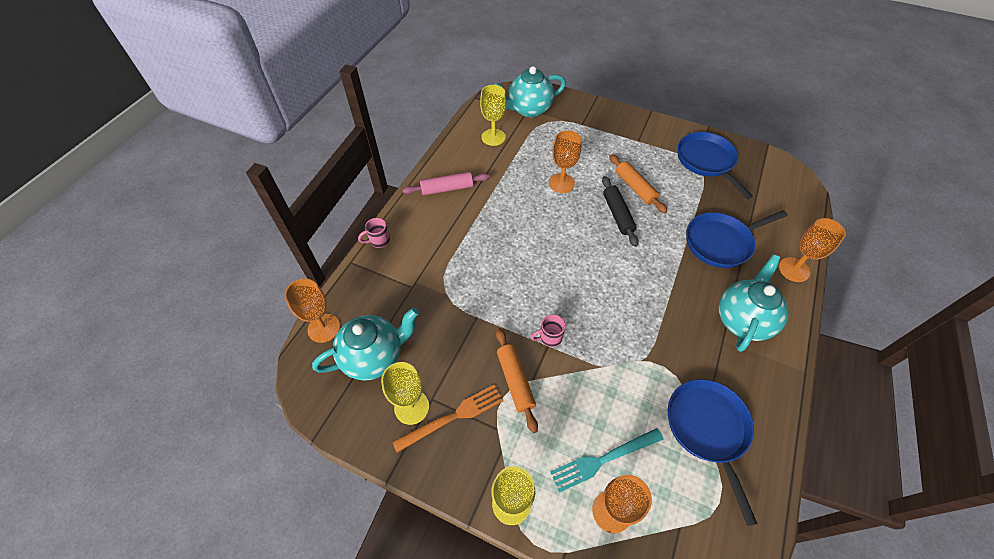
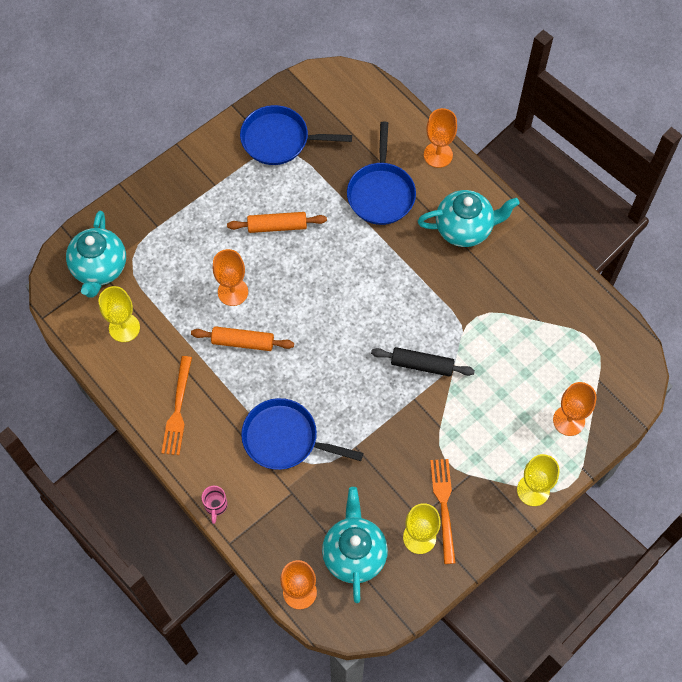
camera: 65 degrees left, 10 degrees up
pink rolling pin [402,172,490,195] -> orange fork [161,356,192,455]
orange rolling pin [496,328,538,433] -> orange rolling pin moved to [191,326,294,351]
pink mug [531,314,566,347] -> none
turquoise fork [550,428,664,492] -> none
black rolling pin [602,176,639,247] -> black rolling pin moved to [371,347,475,377]
blue pan [668,379,757,526] -> blue pan moved to [241,398,363,470]
turquoise teapot [718,254,789,352] -> turquoise teapot turned 120 degrees clockwise [418,190,520,247]

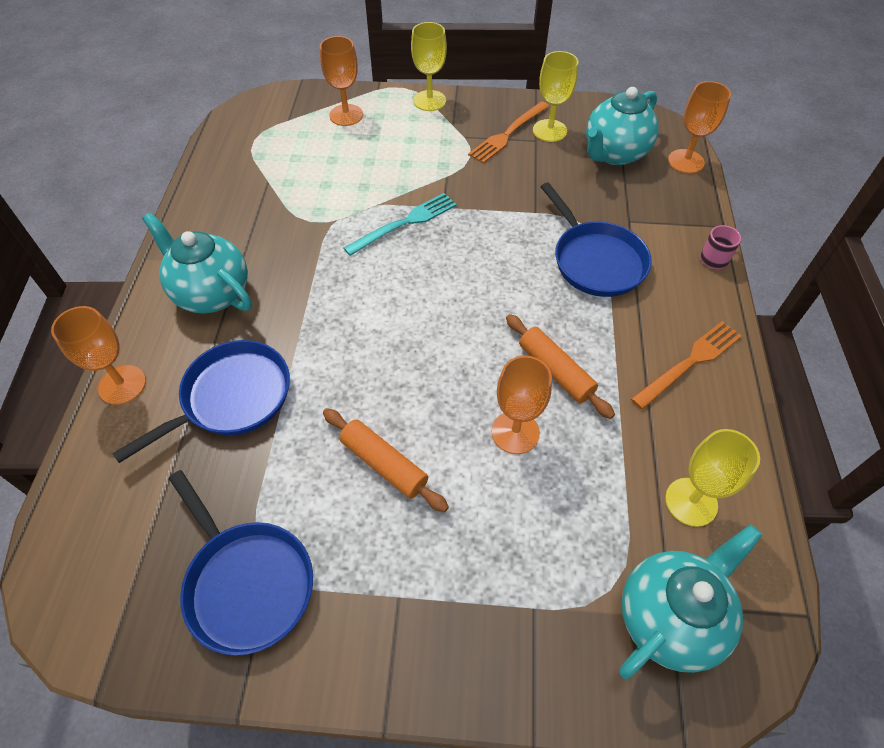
camera: 135 degrees left, 10 degrees down
black rolling pin [371,347,475,377] -> turquoise fork [344,193,457,256]

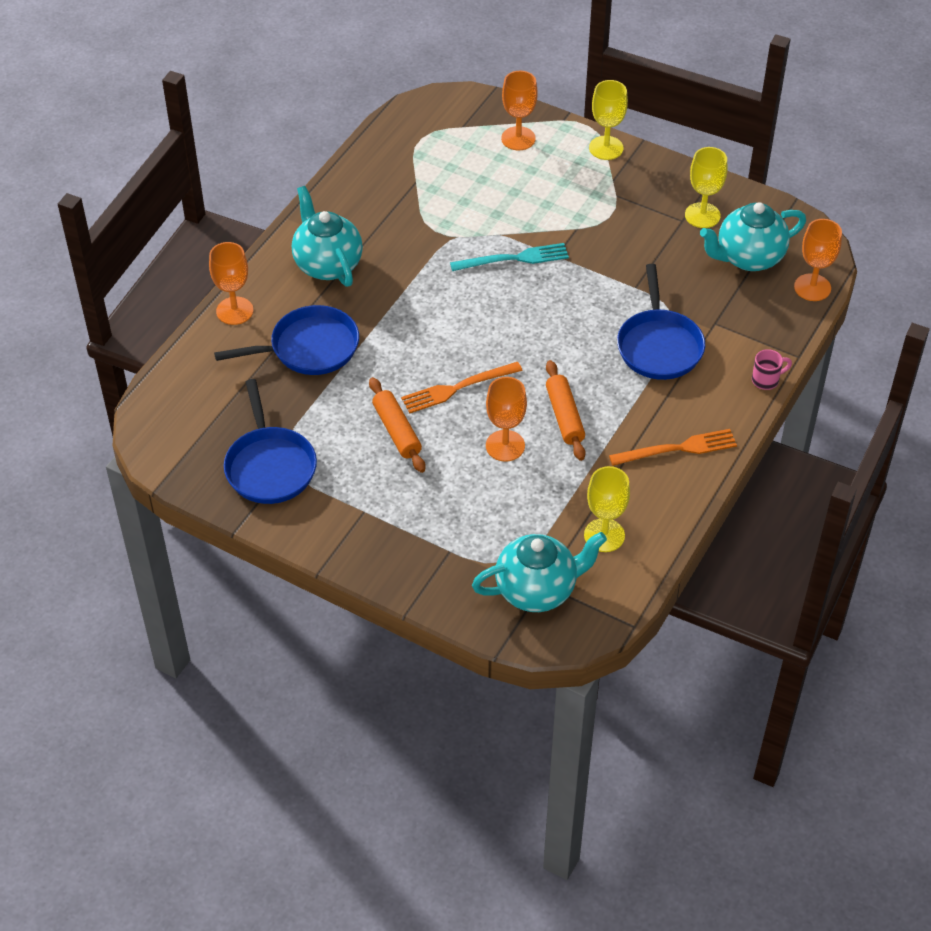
camera: 25 degrees right, 5 degrees down
orange fork [468,101,549,164] -> orange fork moved to [401,362,523,413]

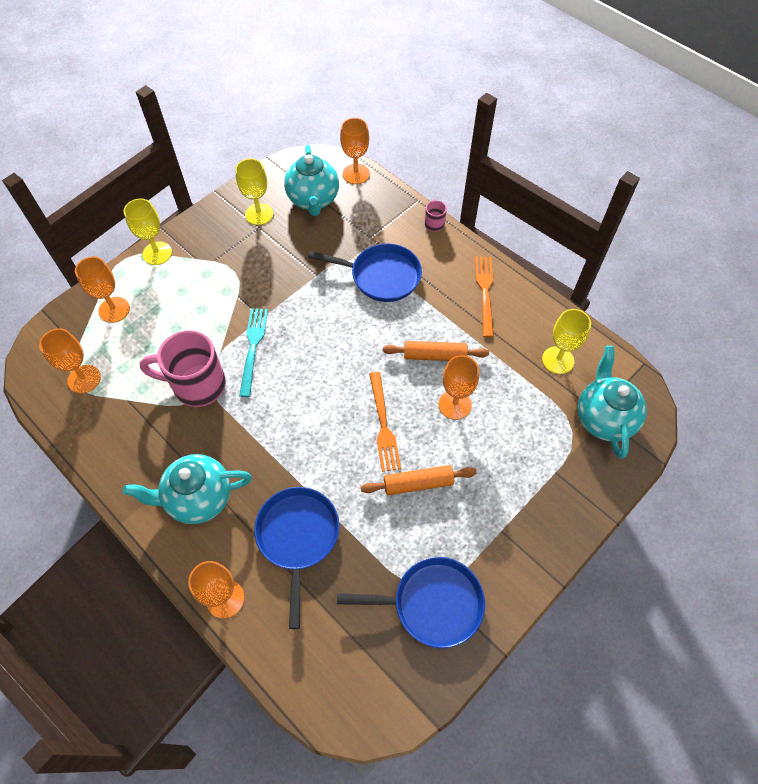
camera: 75 degrees left, 10 degrees up
none -> orange goblet [39,328,101,394]
none -> pink mug [139,330,226,407]

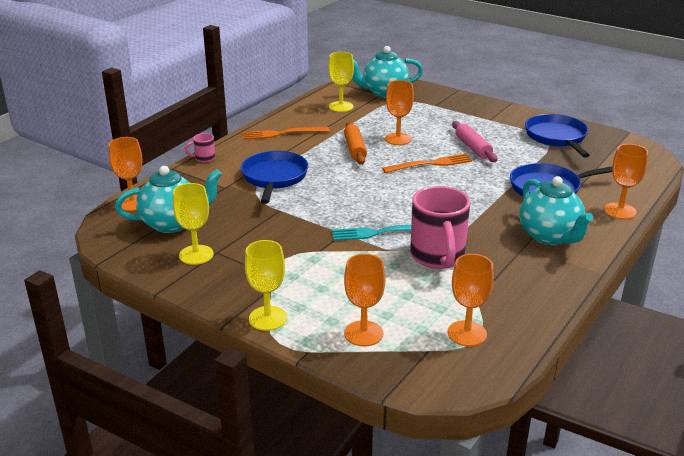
camera: 100 degrees left, 30 degrees down
orange rolling pin [361,465,477,495] -> pink rolling pin [452,121,497,162]

